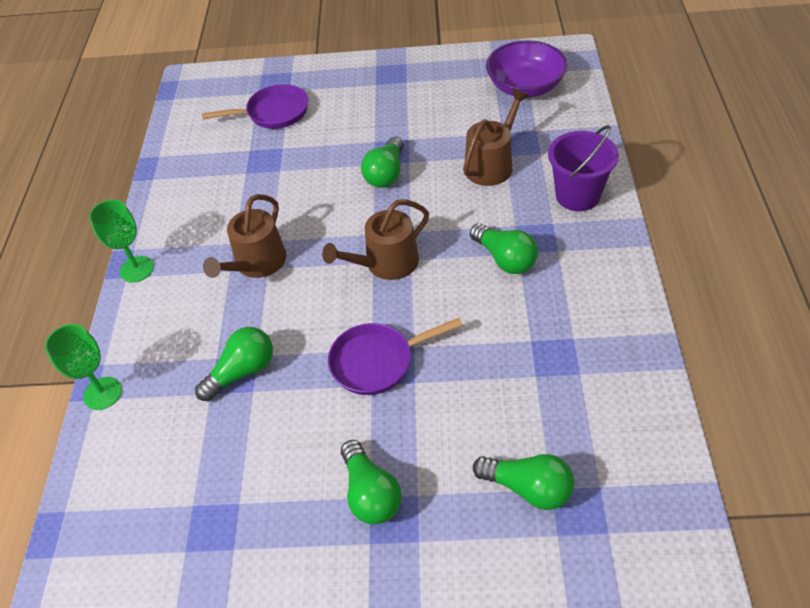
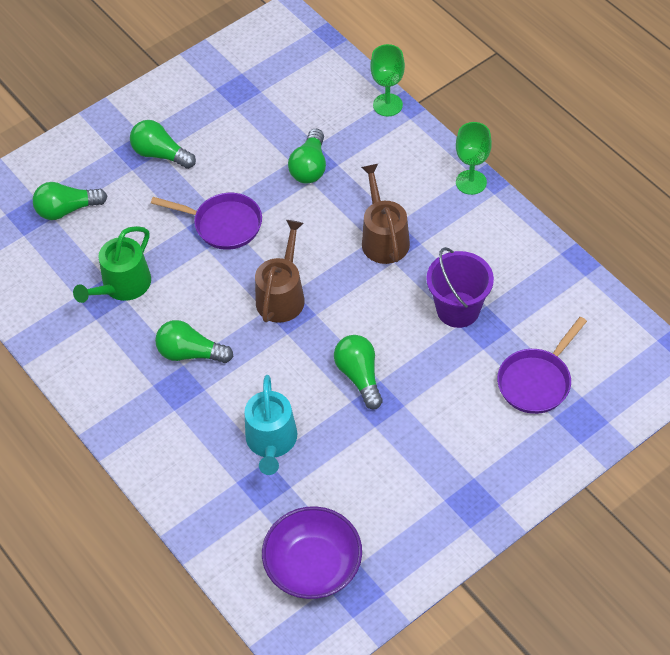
camera: 140 degrees right, 5 degrees up
purple pan [328,318,462,395] -> purple pan turned 75 degrees clockwise [151,193,262,250]
brown watering can [463,89,529,186] -> turquoise watering can [245,375,297,475]
purple bucket [548,125,619,211] -> purple bucket moved to [426,247,494,328]
none -> green watering can [73,226,151,303]

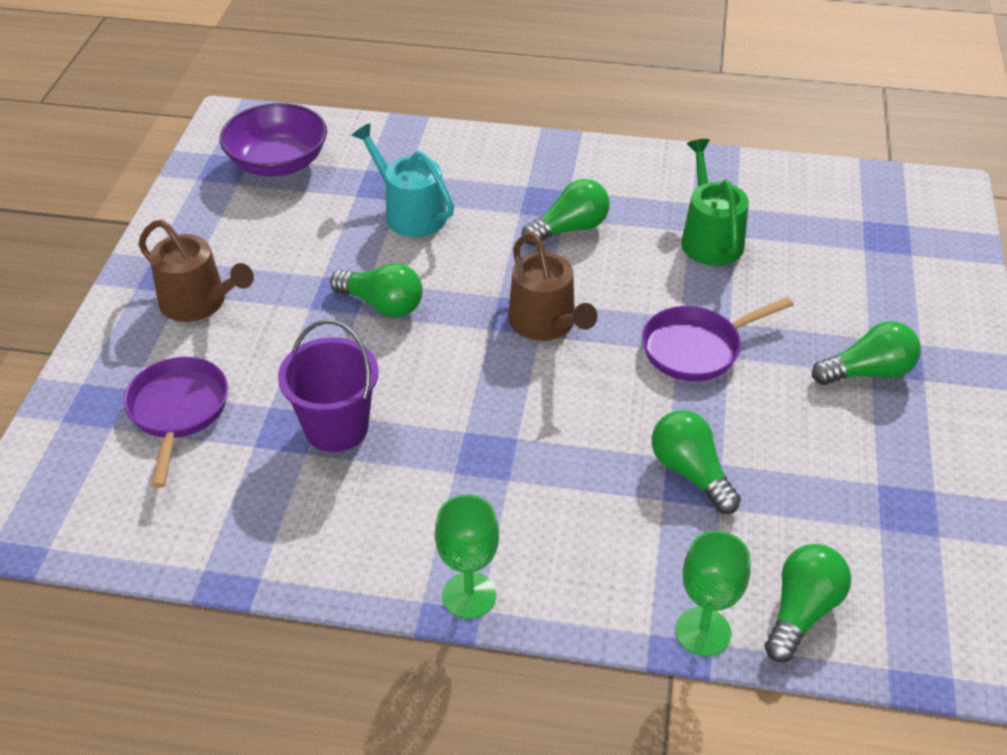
camera: 135 degrees right, 10 degrees down
green light bulb [33,182,107,220] -> green light bulb moved to [765,544,851,662]
brown watering can [361,164,410,264] -> brown watering can moved to [138,220,254,322]

